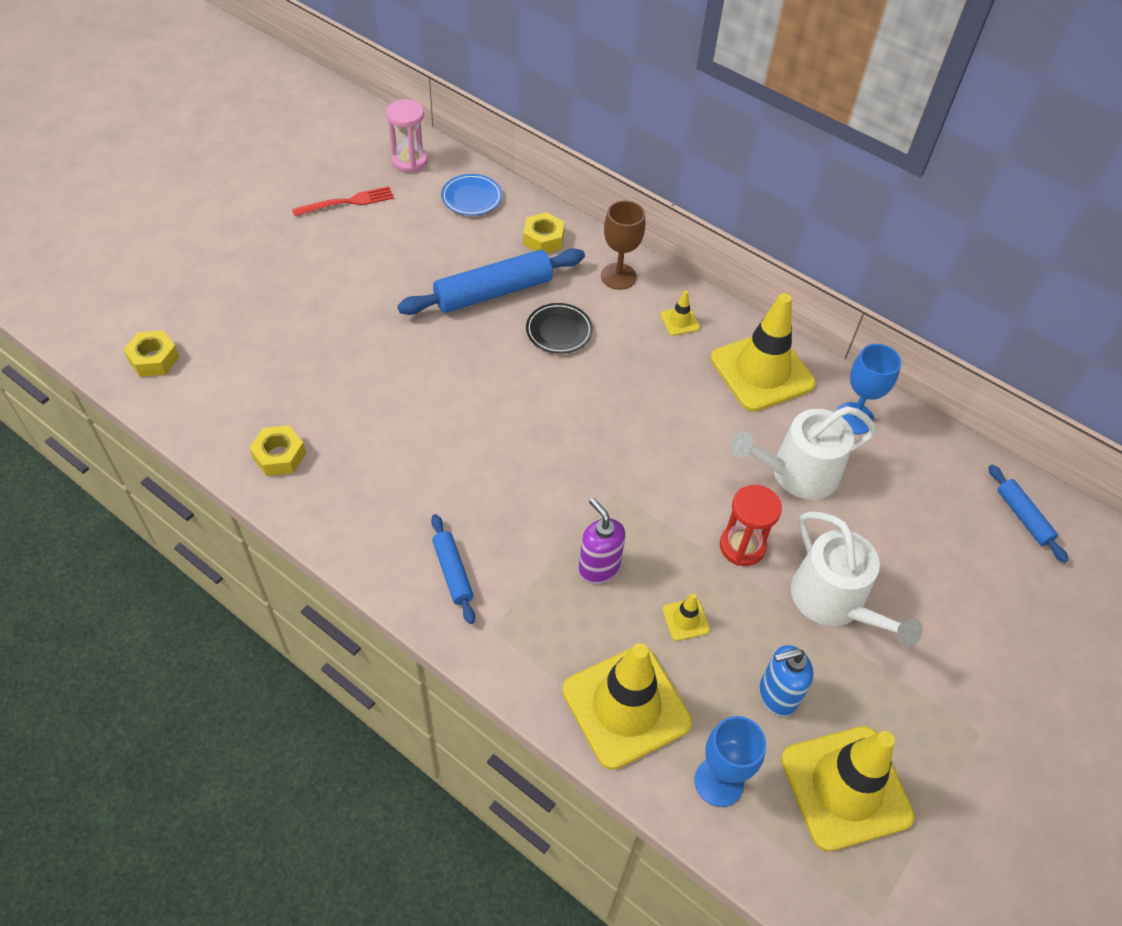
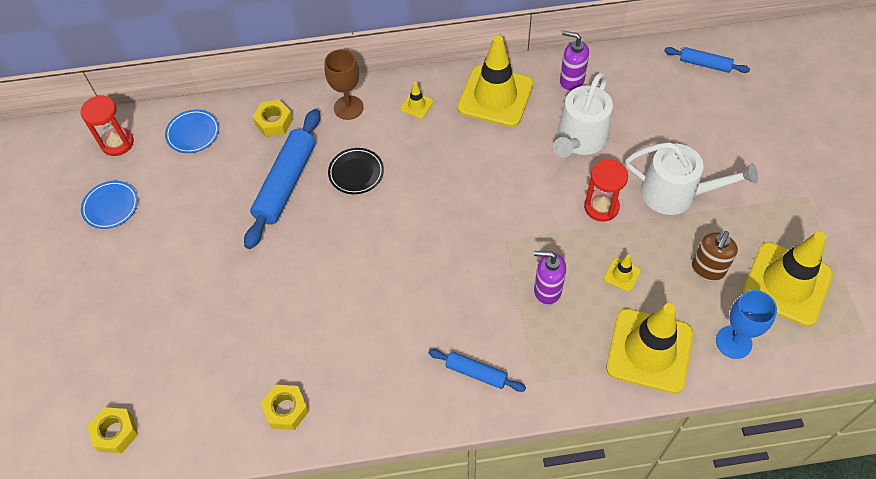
camera: 40 degrees left, 5 degrees up
red fork [292,186,394,216] -> blue plate [81,181,138,229]
pink hourglass [386,99,428,173] -> red hourglass [81,95,134,156]
blue soap dispenser [759,645,813,717] -> brown soap dispenser [691,231,738,282]
blue goblet [836,344,901,434] -> purple soap dispenser [560,30,589,92]

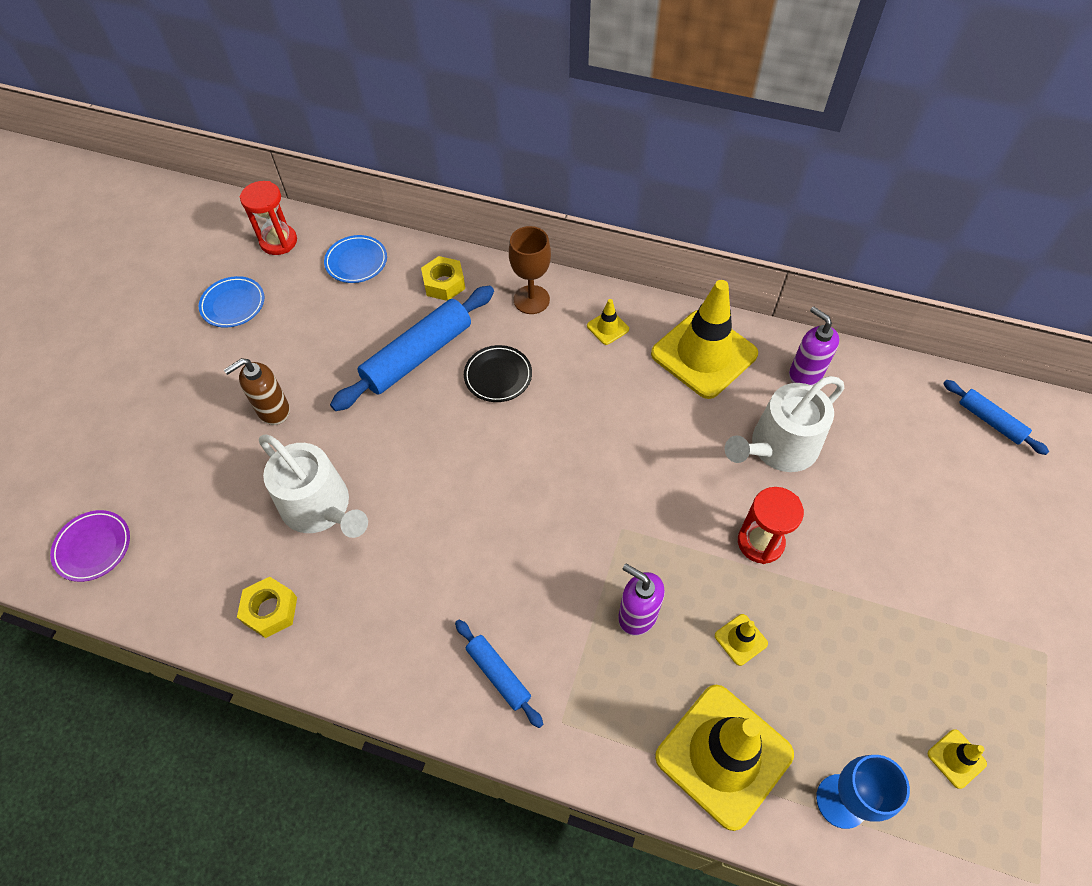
camera: 25 degrees right, 0 degrees up
yellow nut [87,407,138,453] -> purple plate [50,510,130,582]
white watering can [625,142,758,215] -> white watering can moved to [259,435,368,538]
brown soap dispenser [691,231,738,282] -> brown soap dispenser moved to [224,358,290,425]
yellow traffic cone [742,232,833,327] -> yellow traffic cone [928,729,987,789], size x0.41

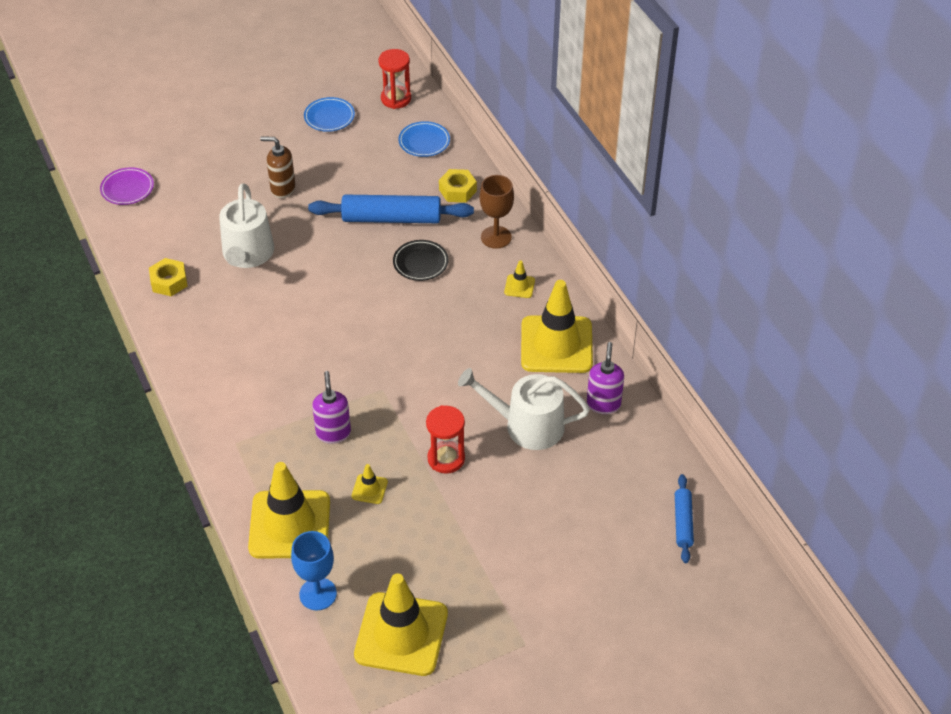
camera: 45 degrees right, 10 degrees down
blue rolling pin [455,620,543,728] -> none
yellow traffic cone [928,729,987,789] -> yellow traffic cone [354,573,448,676], size x2.44

